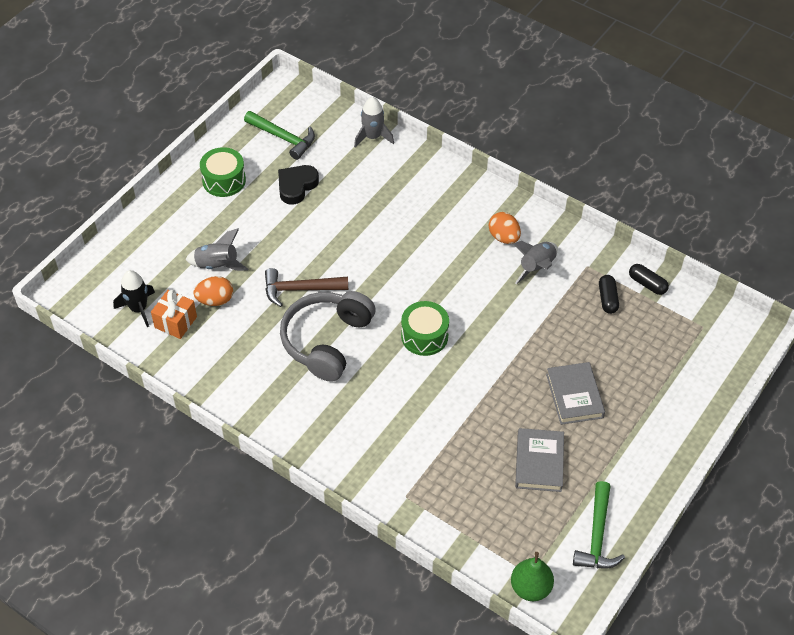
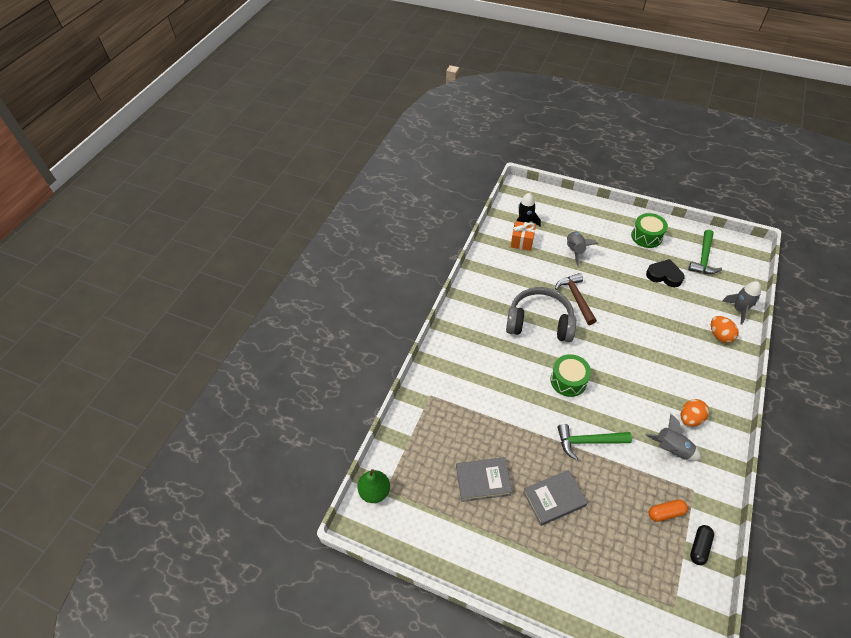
camera: 80 degrees right, 0 degrees up
orange egg [194,276,233,306] -> orange egg moved to [711,316,739,343]
green hammer [573,481,625,568] -> green hammer moved to [558,424,632,460]
black capsule [599,275,619,314] -> orange capsule [649,499,688,522]

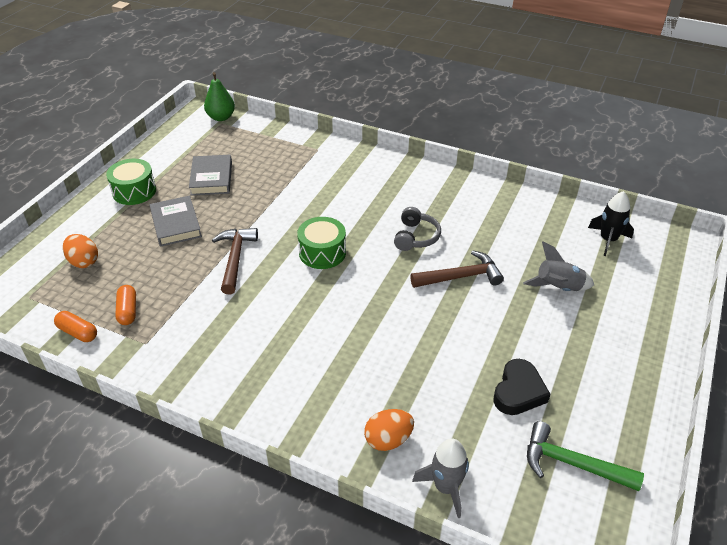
camera: 90 degrees right, 10 degrees down
grey headphones [506,287,576,342] -> grey headphones [394,207,441,251], size x0.55
orange gift [511,221,536,251] -> none
green hammer [558,424,632,460] -> brown hammer [212,228,258,294]
green drum [631,213,668,248] -> green drum moved to [106,159,156,205]
grey rocket [645,414,701,461] -> none
orange egg [680,399,709,427] -> orange egg moved to [63,234,98,268]
black capsule [690,525,714,565] -> orange capsule [54,311,97,342]

